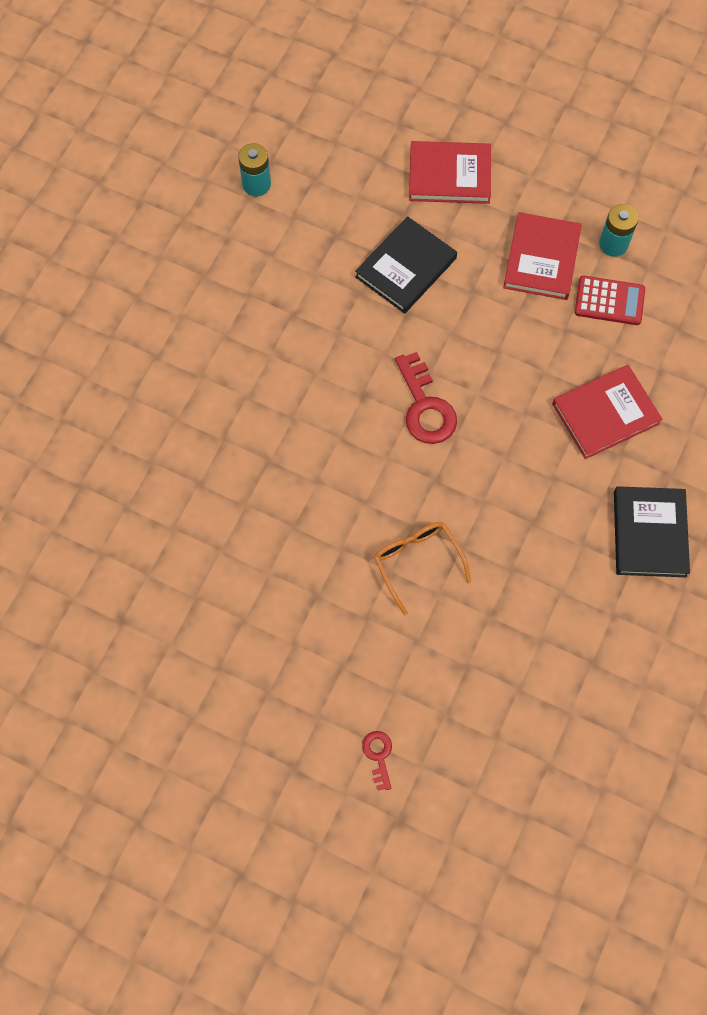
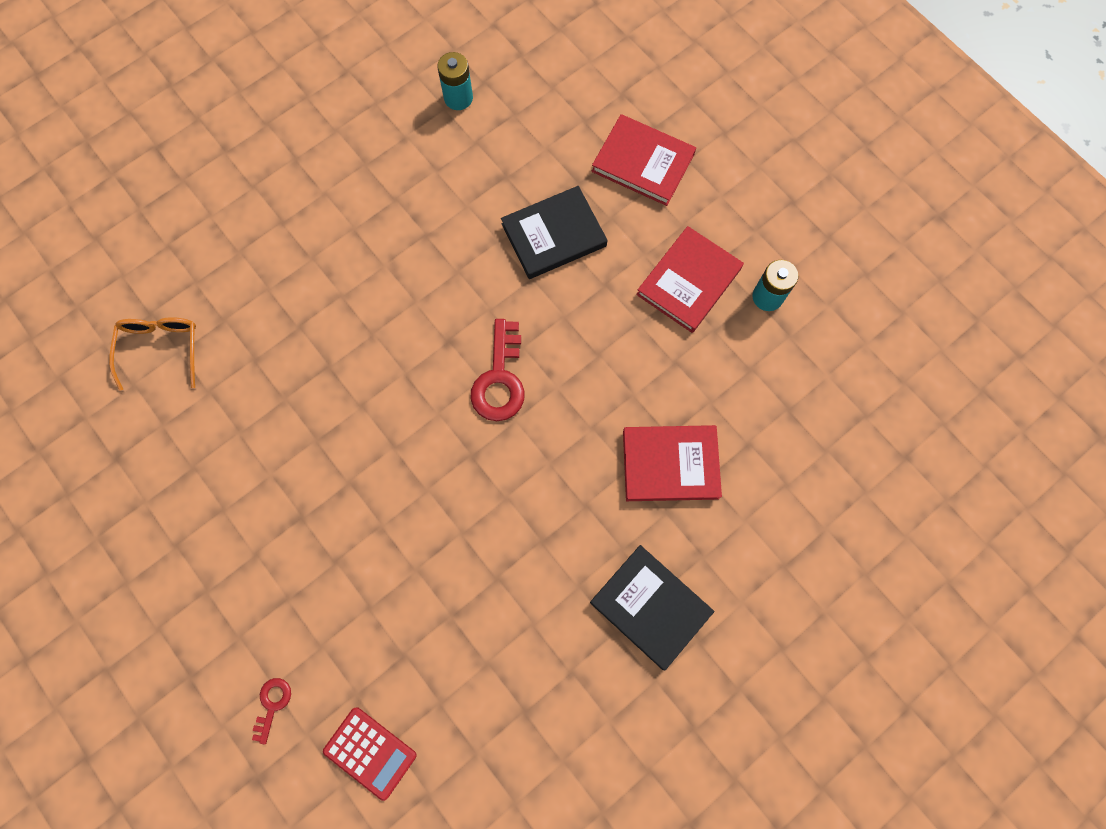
camera: 25 degrees right, 5 degrees up
orange glasses [374,522,471,615] -> orange glasses moved to [109,317,196,391]
red calculator [575,276,645,325] -> red calculator moved to [323,707,417,801]
black book [614,486,690,577] -> black book turned 75 degrees counterclockwise [590,545,715,670]

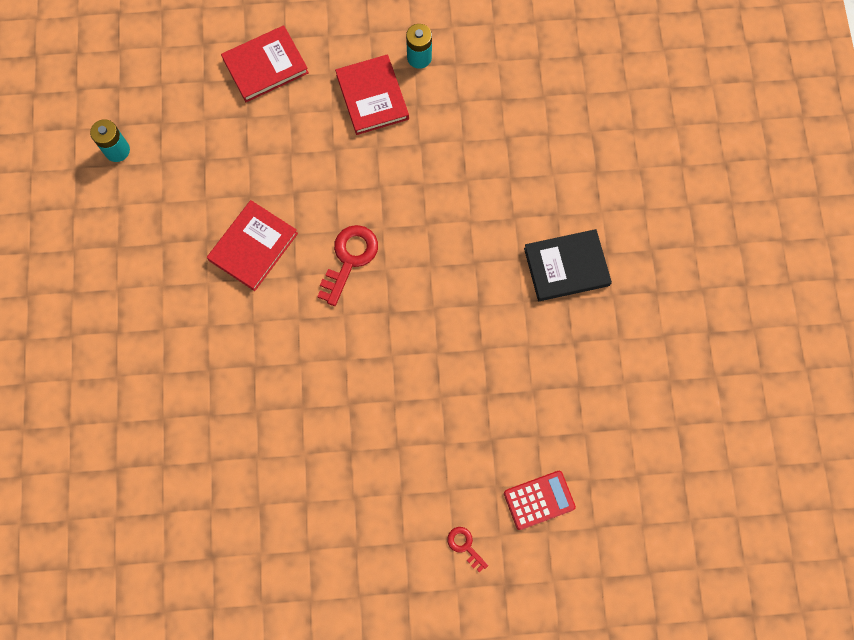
camera: 55 degrees left, 0 degrees up
orange glasses [109,317,196,391] -> none
red key [470,319,525,421] -> red key turned 105 degrees counterclockwise [317,225,378,306]
black book [501,186,608,279] -> none
red book [623,425,722,501] -> red book moved to [207,200,298,291]

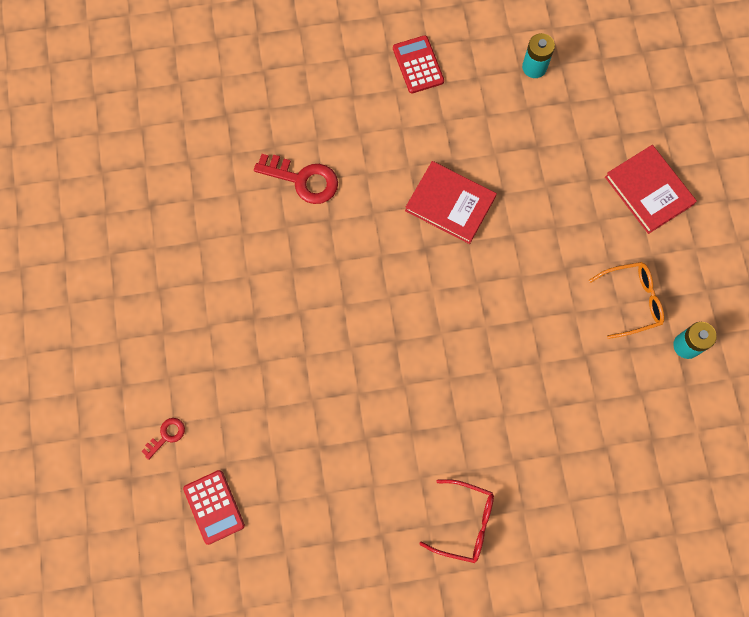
camera: 85 degrees right, 0 degrees up
red key [317,225,378,306] -> red key moved to [254,154,338,204]
red book [335,55,409,135] -> orange glasses [589,262,664,339]
black book [524,229,612,301] -> red glasses [419,479,494,563]
none -> red calculator [393,35,444,93]

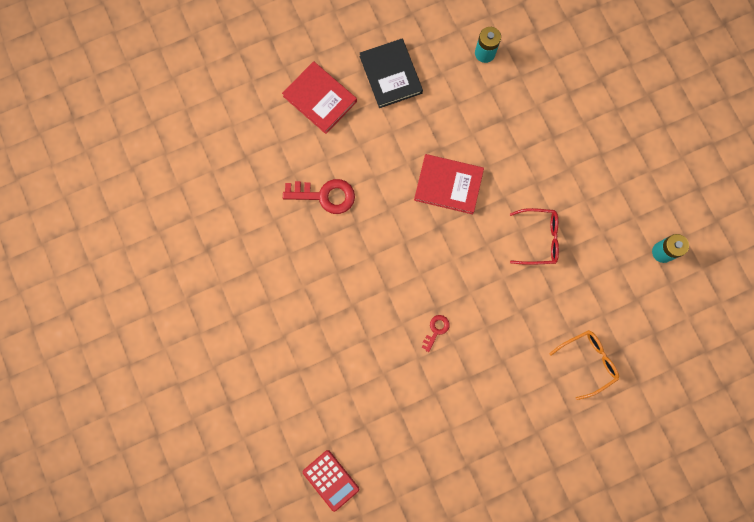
camera: 15 degrees left, 5 degrees up
red key [141,418,185,460] -> red key moved to [421,315,450,352]
red calculator [393,35,444,93] -> black book [359,39,423,108]
red glasses [419,479,494,563] -> red glasses moved to [510,208,559,265]
orange glasses [589,262,664,339] -> orange glasses moved to [549,330,619,400]
red book [605,145,697,234] -> red book moved to [282,61,357,134]

